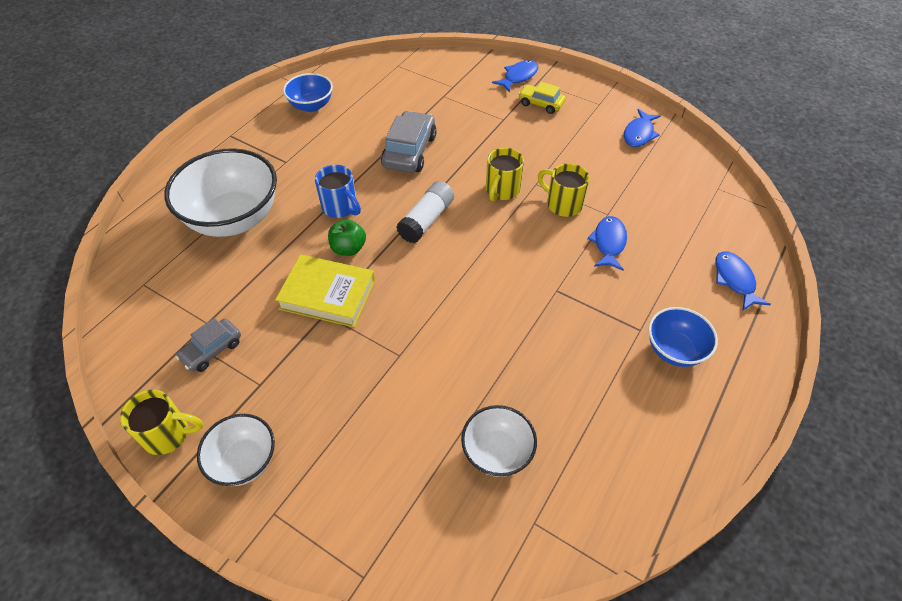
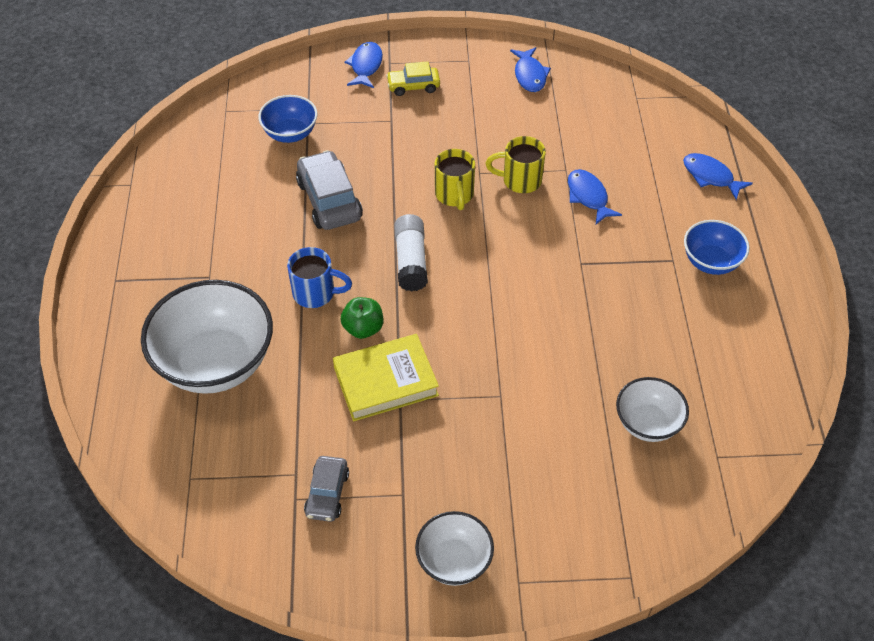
camera: 35 degrees left, 0 degrees up
yellow mug [120,390,203,455] -> none
blue bowl [283,73,333,112] -> blue bowl moved to [258,95,317,143]

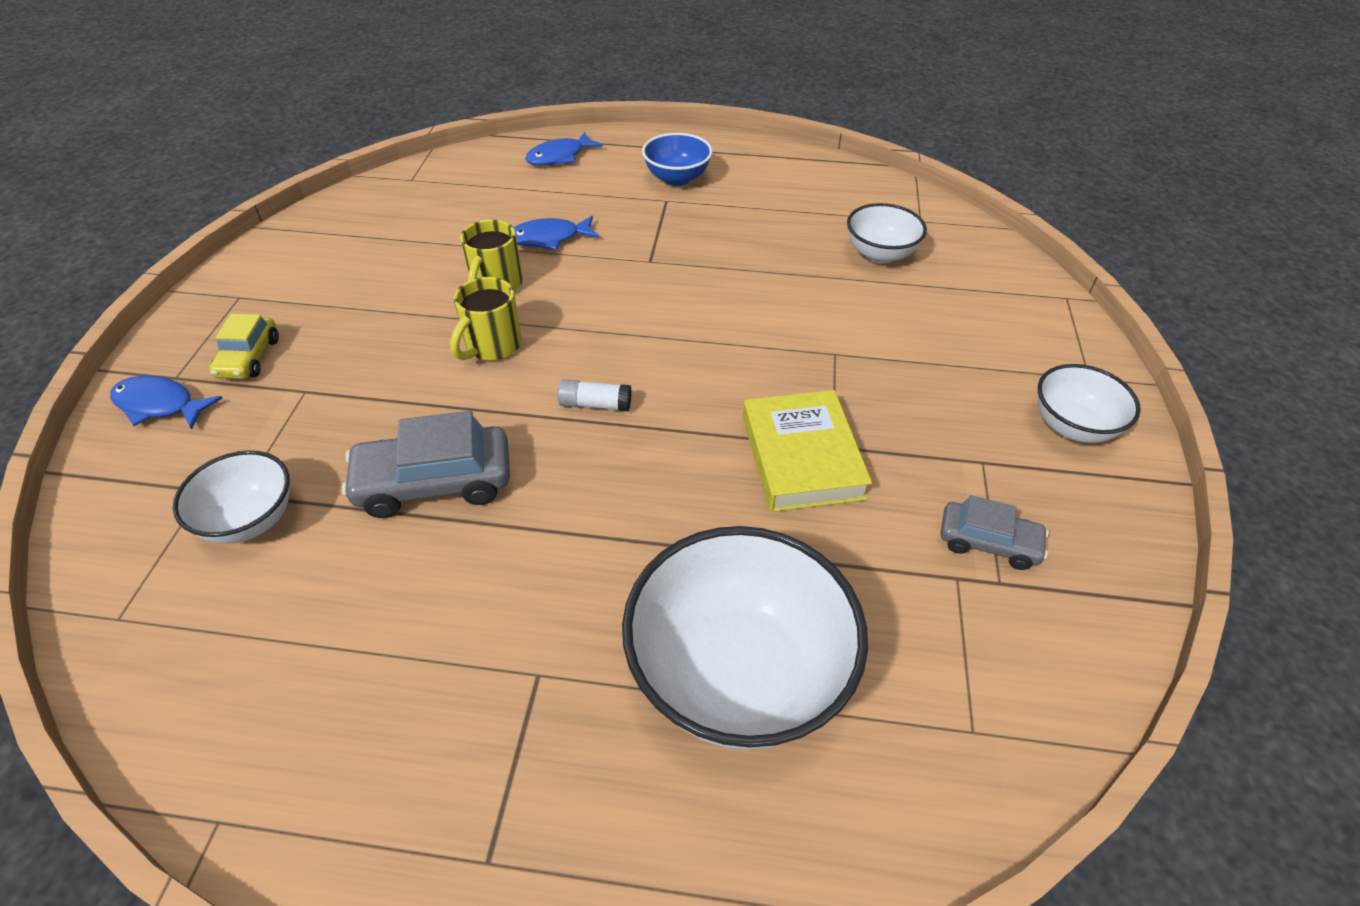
camera: 80 degrees left, 5 degrees down
blue bowl [258,95,317,143] -> white bowl [173,450,290,544]
blue mug [287,247,352,308] -> none
green apple [341,297,383,339] -> none
white glue stick [394,214,428,292] -> white glue stick [558,379,631,411], size x0.62
yellow mug [435,149,475,210] -> yellow mug turned 120 degrees clockwise [450,277,522,360]
blue fish [510,47,551,92] -> none

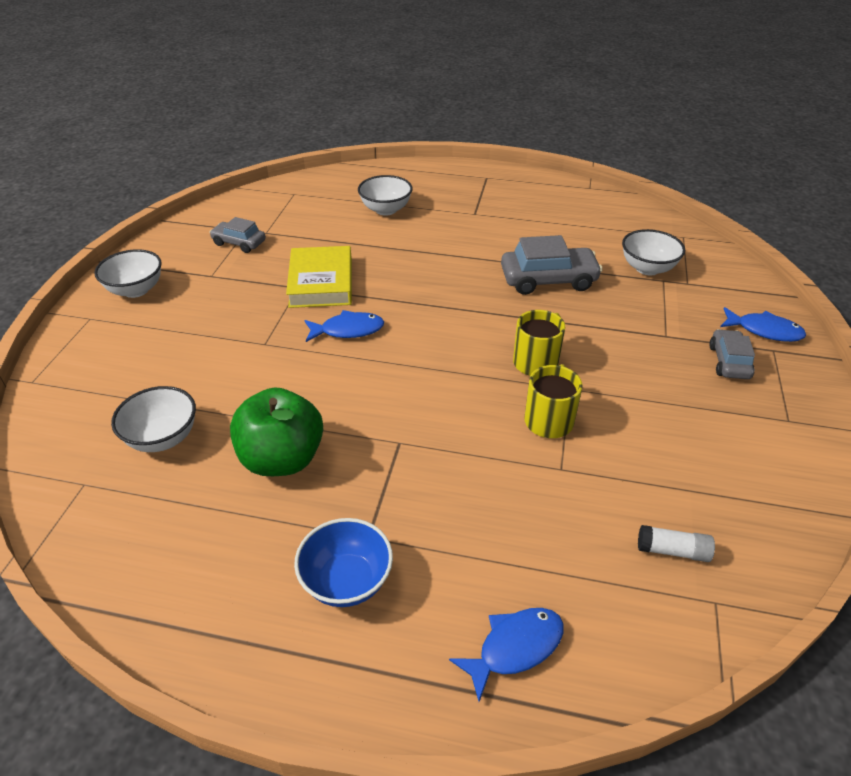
camera: 175 degrees left, 5 degrees down
yellow car [209,314,279,379] -> grey car [709,329,755,379]
blue fish [513,216,599,250] -> blue fish moved to [305,310,384,342]
white glue stick [558,379,631,411] -> white glue stick moved to [638,525,715,562]
white bowl [622,526,868,750] -> white bowl [358,175,412,216], size x0.54
none -> green apple [230,387,323,476]

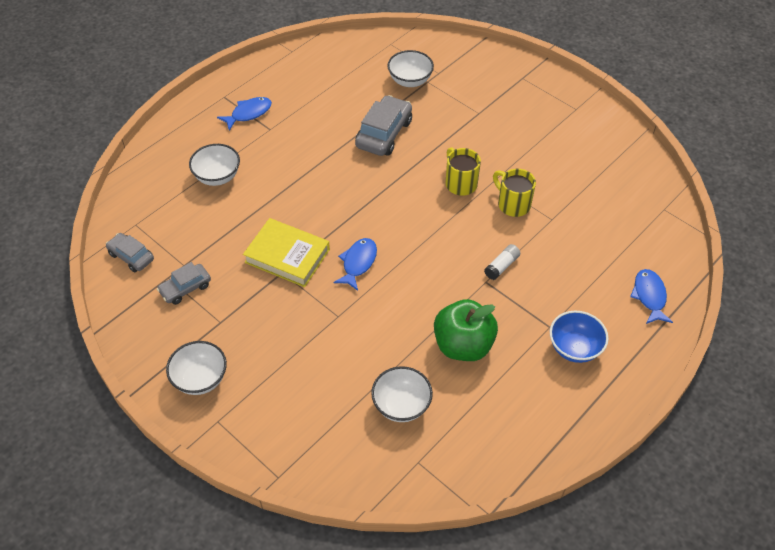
camera: 60 degrees left, 10 degrees up
white glue stick [638,525,715,562] -> white glue stick moved to [484,244,520,280]
grey car [709,329,755,379] -> grey car moved to [106,233,154,272]
blue fish [720,307,806,342] -> blue fish moved to [217,97,272,131]

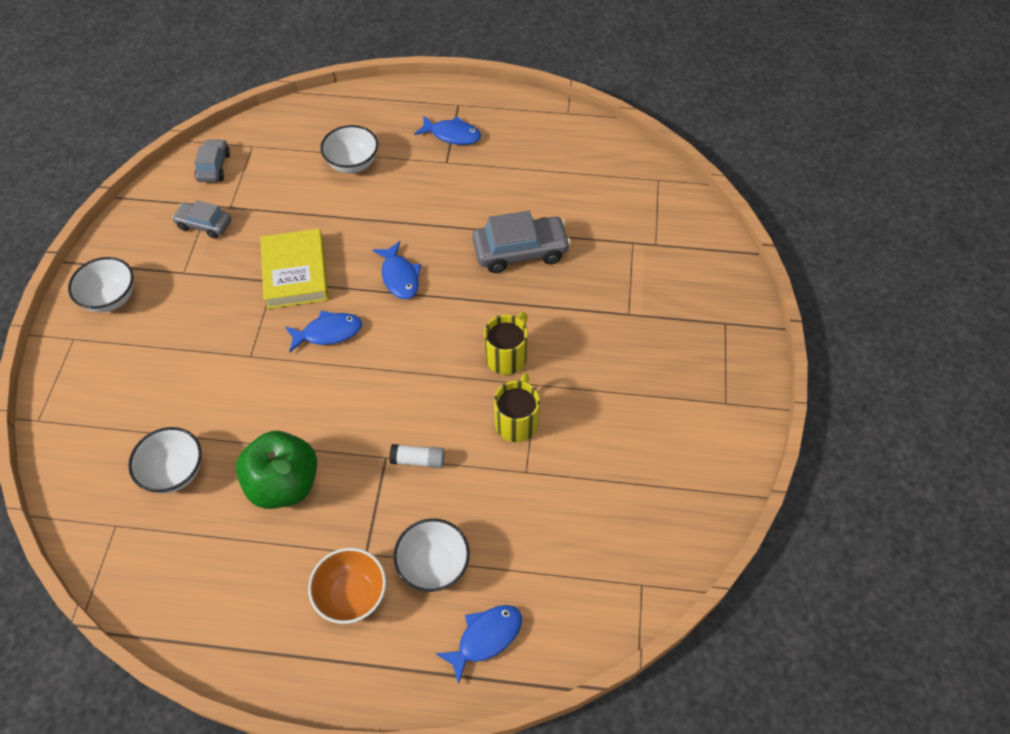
camera: 55 degrees right, 5 degrees up
white bowl [387,50,434,87] -> white bowl moved to [393,518,470,592]
blue bowl [550,311,609,363] -> orange bowl [308,548,386,624]
none -> blue fish [372,241,421,299]

